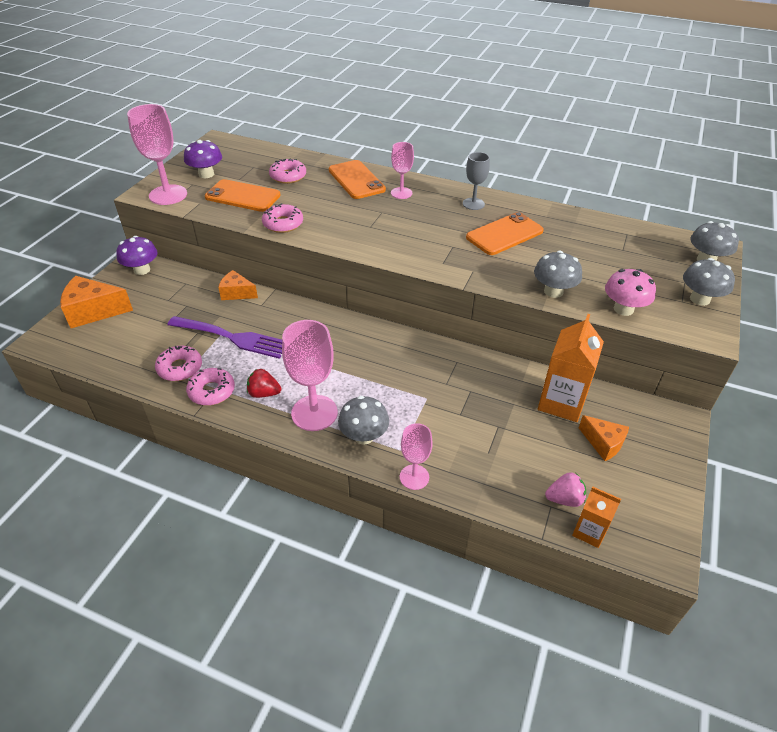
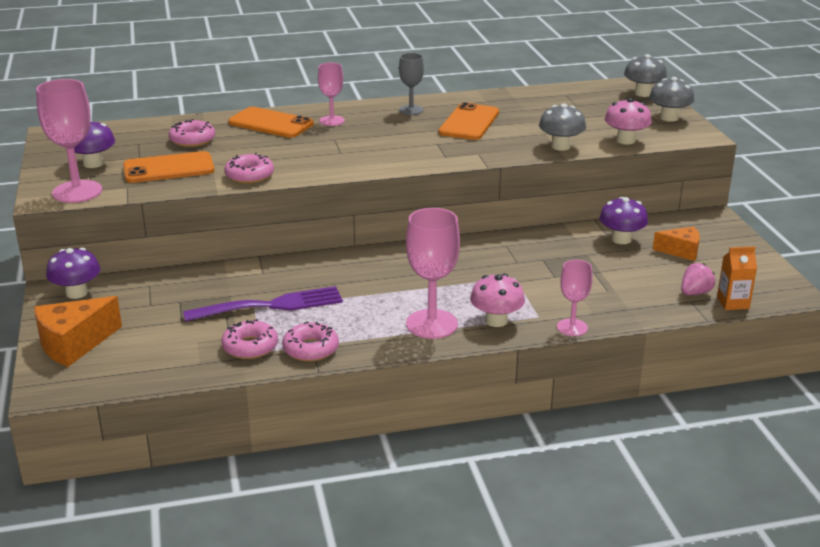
camera: 35 degrees left, 15 degrees down
orange cheese [218,270,258,300] -> none
red strawberry [247,369,281,398] -> none
grey mushroom [338,396,389,445] -> pink mushroom [470,274,525,327]
orange carton [538,314,604,422] -> purple mushroom [599,197,648,244]

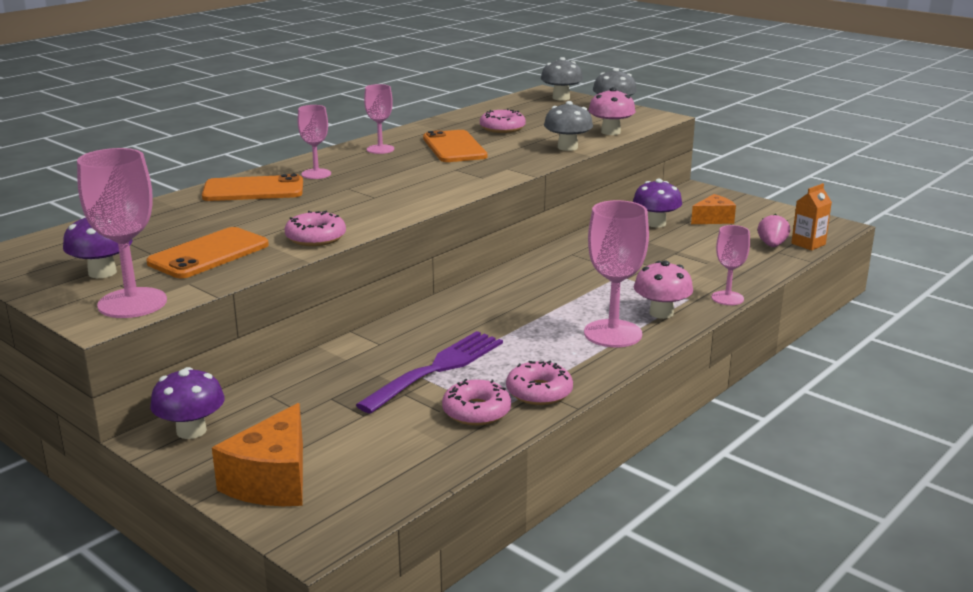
camera: 35 degrees left, 5 degrees down
pink donut [169,119,215,147] -> pink donut moved to [480,109,526,133]
grey goblet [399,53,424,115] -> pink goblet [364,84,394,154]

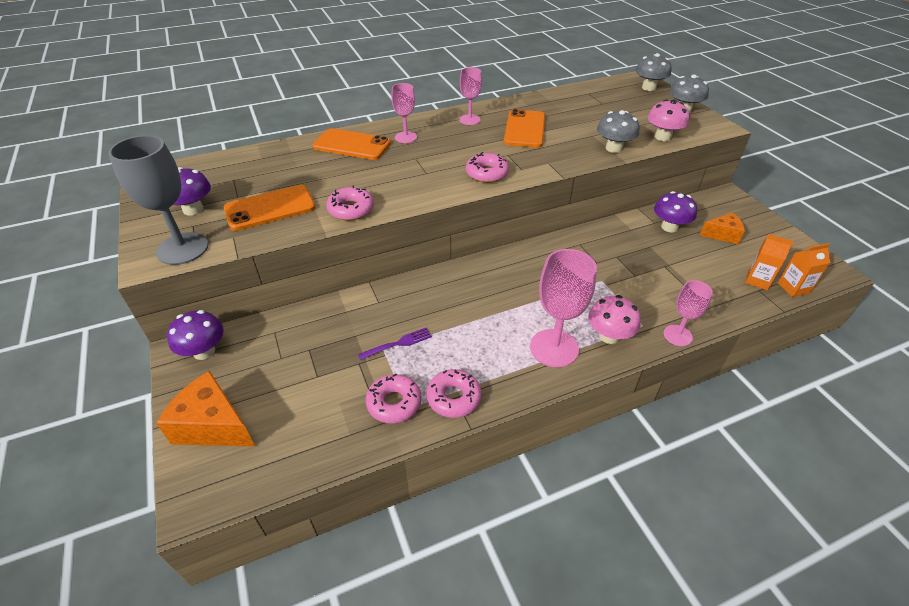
camera: 25 degrees right, 20 degrees up
pink goblet [77,148,167,318] -> grey goblet [108,135,208,265]
orange cheese [212,403,303,506] -> orange cheese turned 75 degrees clockwise [156,371,255,446]
purple fork [356,331,503,413] -> purple fork [358,328,432,360], size x0.50
pink donut [480,109,526,133] -> pink donut moved to [466,152,509,183]
pink strawberry [758,214,790,247] -> orange carton [745,234,793,290]

